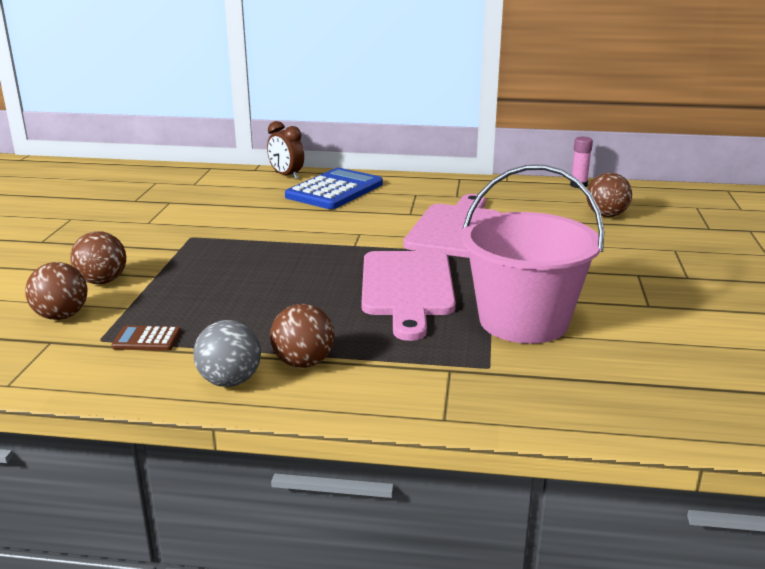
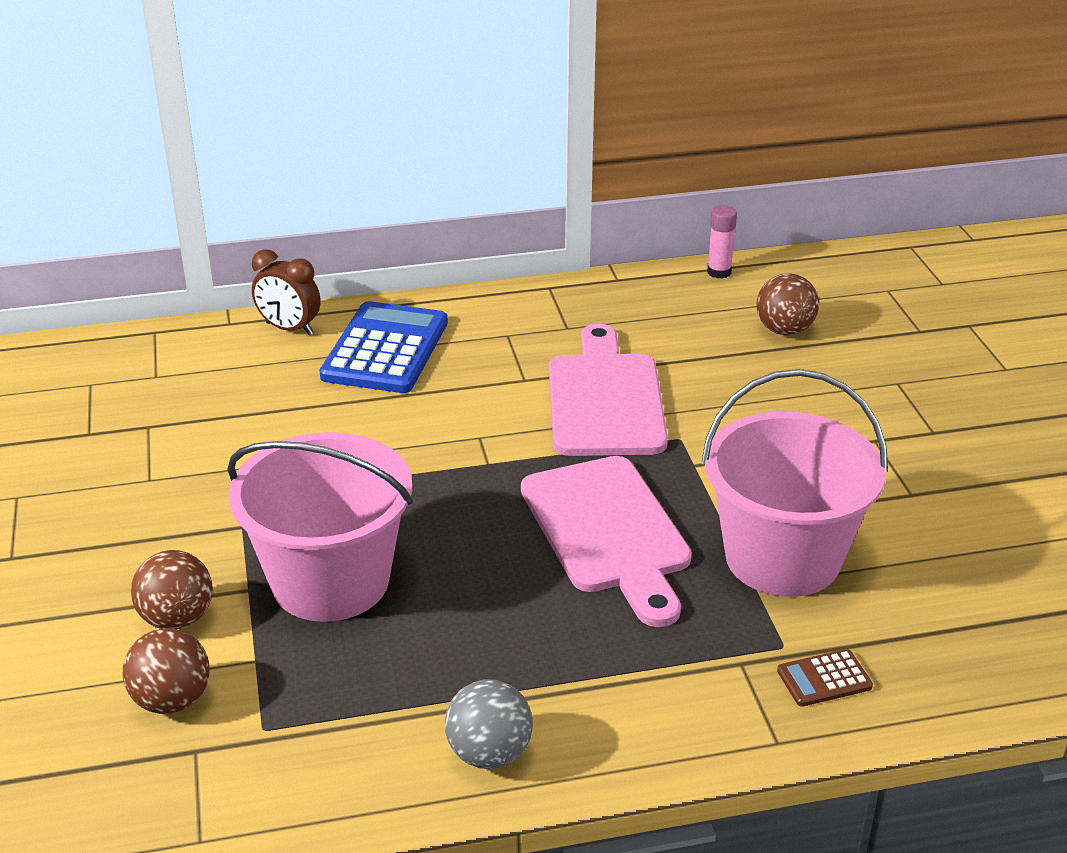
camera: 20 degrees left, 10 degrees up
brown calculator [111,325,181,351] -> brown calculator moved to [777,649,873,707]
brown ball [270,304,334,368] -> none
none -> pink bucket [227,432,413,622]

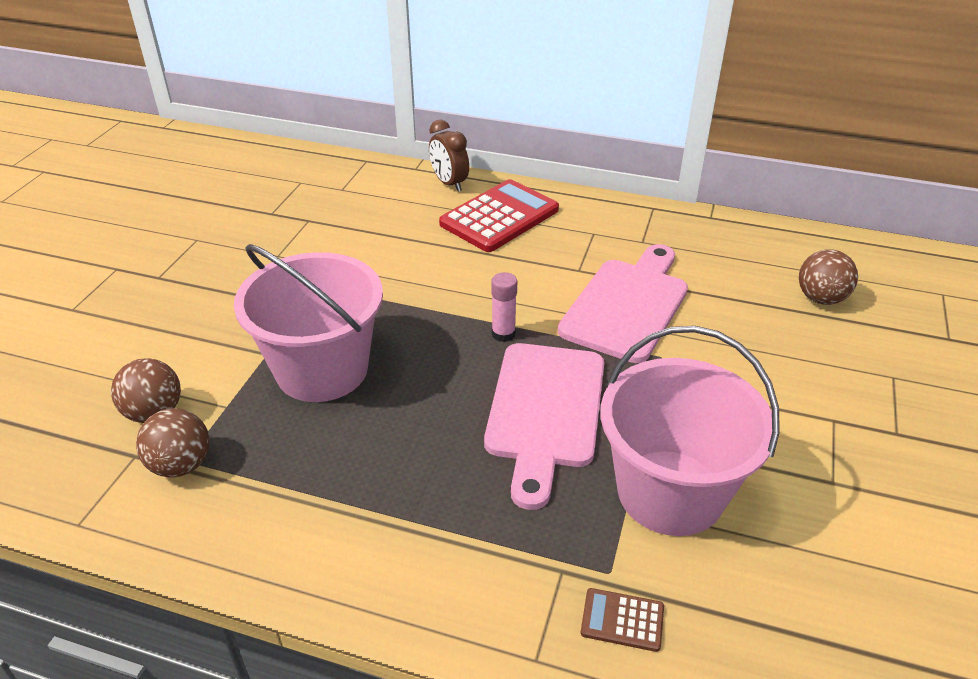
camera: 30 degrees right, 5 degrees up
brown ball [131,550,213,629] -> brown ball moved to [136,408,209,478]
blue calculator [319,301,448,393] -> red calculator [439,179,559,252]
grey ball [445,679,533,769] -> none
pink glue stick [707,205,737,279] -> pink glue stick moved to [491,272,517,342]

